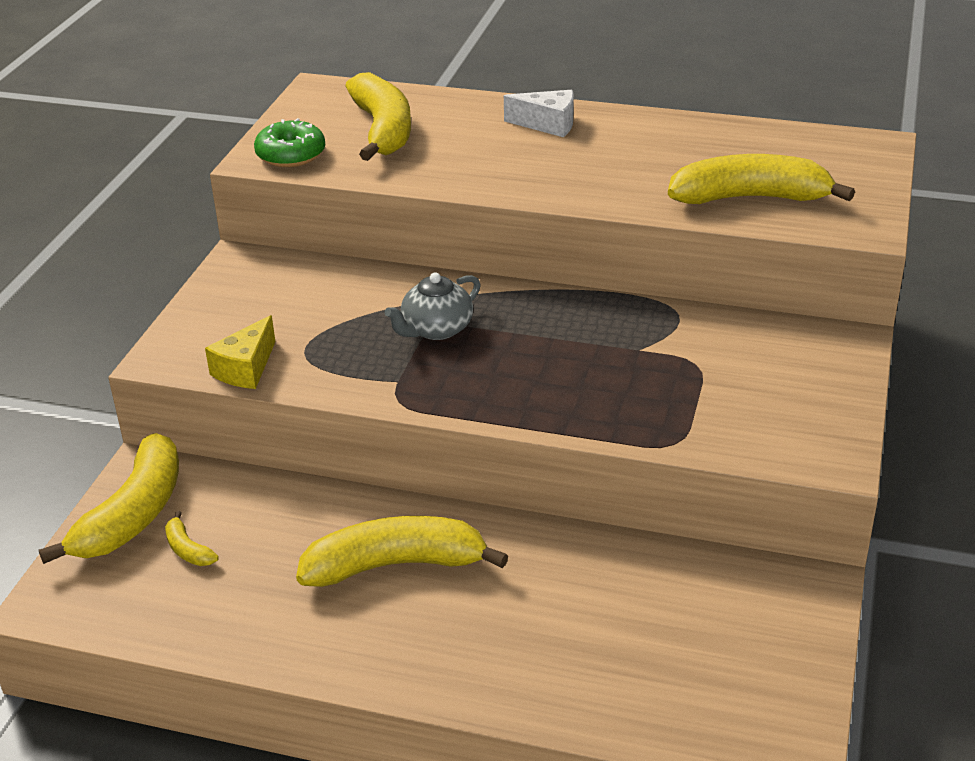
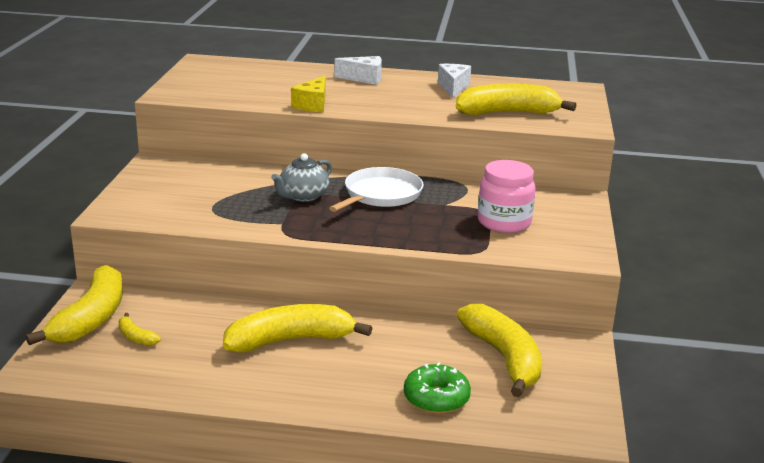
camera: 10 degrees left, 10 degrees down
yellow cheese [205,315,276,389] -> yellow cheese moved to [291,76,326,112]
green donut [254,118,325,167] -> green donut moved to [404,362,471,414]
yellow banana [345,72,411,161] -> yellow banana moved to [457,304,542,397]
none -> white pan [329,167,424,212]
none -> white cheese [438,64,471,98]
none -> pink jar [478,160,536,233]

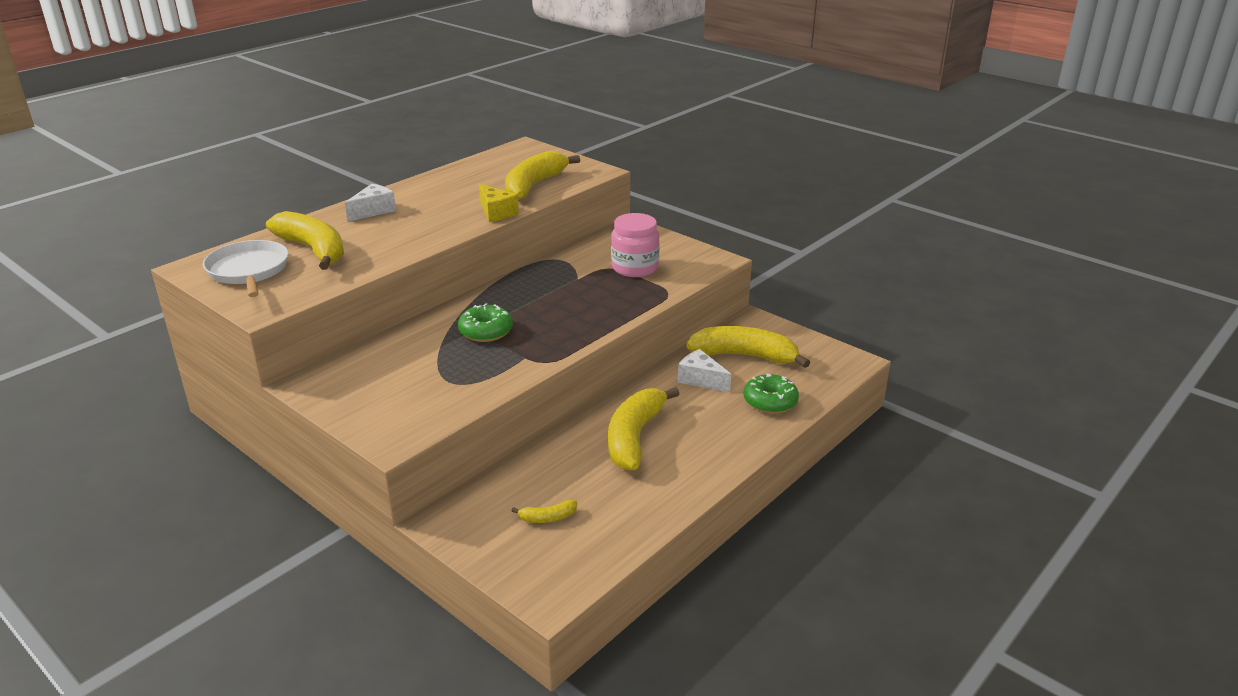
camera: 55 degrees left, 5 degrees up
yellow banana [26,265,123,345] -> yellow banana moved to [266,211,344,270]
grey teapot [271,153,332,202] -> green donut [458,303,513,342]
yellow cheese [291,76,326,112] -> yellow cheese moved to [479,184,519,222]
white pan [329,167,424,212] -> white pan moved to [203,240,288,297]
white cheese [438,64,471,98] -> white cheese moved to [678,349,731,392]

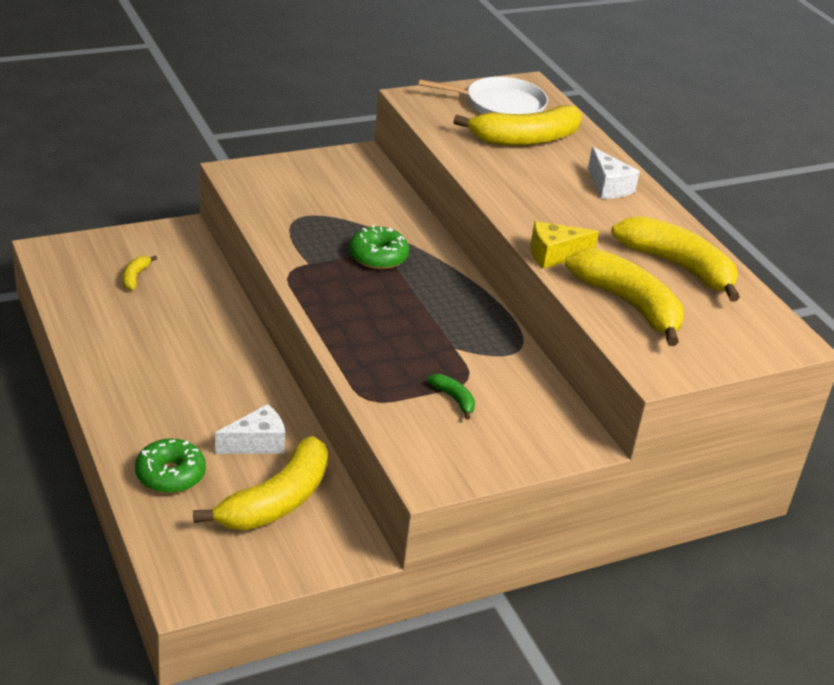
camera: 110 degrees right, 5 degrees up
yellow banana [608,387,680,471] -> yellow banana moved to [611,216,740,302]
pink jar [611,213,660,277] -> green banana [427,374,475,420]

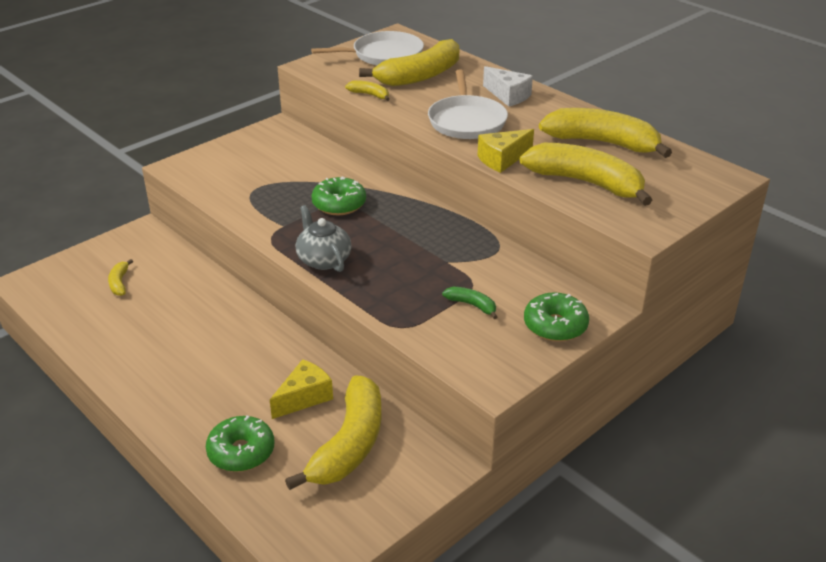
camera: 15 degrees left, 0 degrees up
white cheese [215,404,285,454] -> yellow cheese [270,359,333,419]
none -> grey teapot [296,205,351,272]
none -> yellow banana [345,80,390,101]
none -> white pan [428,69,508,139]
none -> green donut [524,292,589,342]

